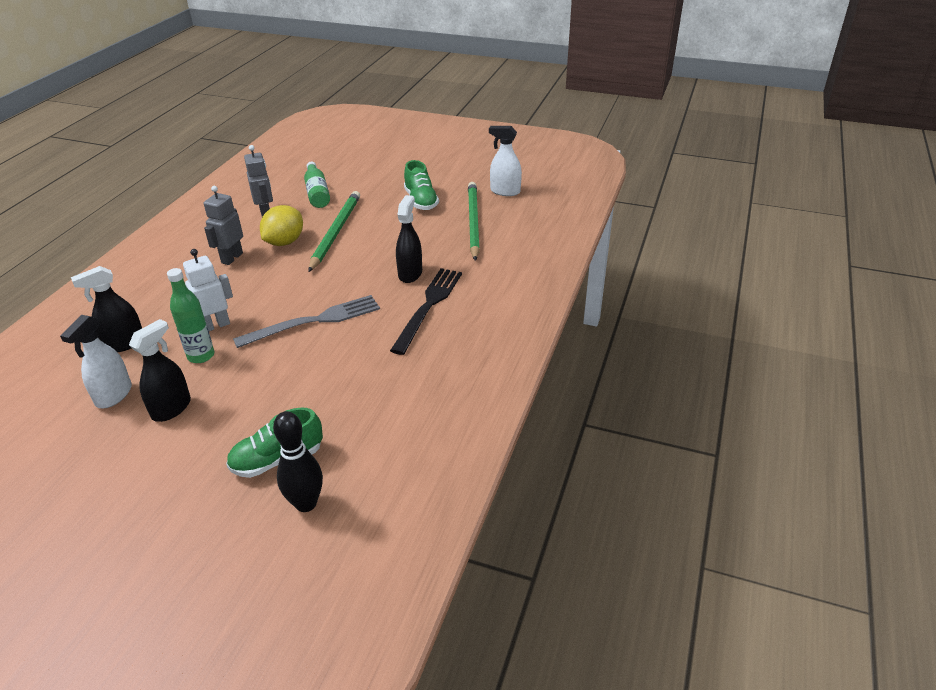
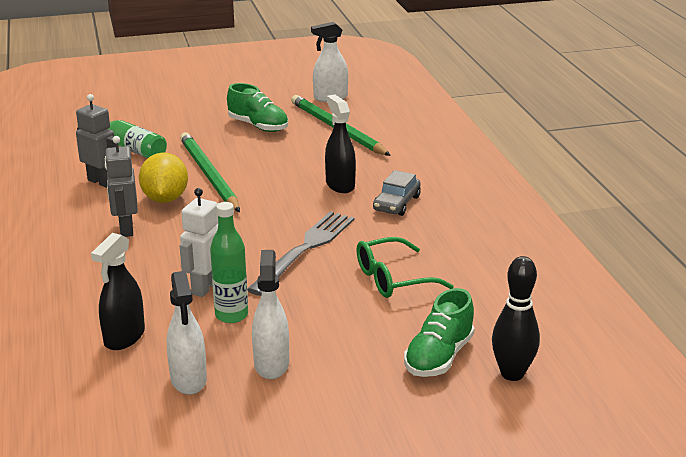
camera: 35 degrees left, 10 degrees down
black spray bottle [129,319,191,422] -> white spray bottle [252,250,289,379]
black fork [390,268,462,355] -> grey car [373,170,421,216]
none -> green glasses [356,237,454,298]

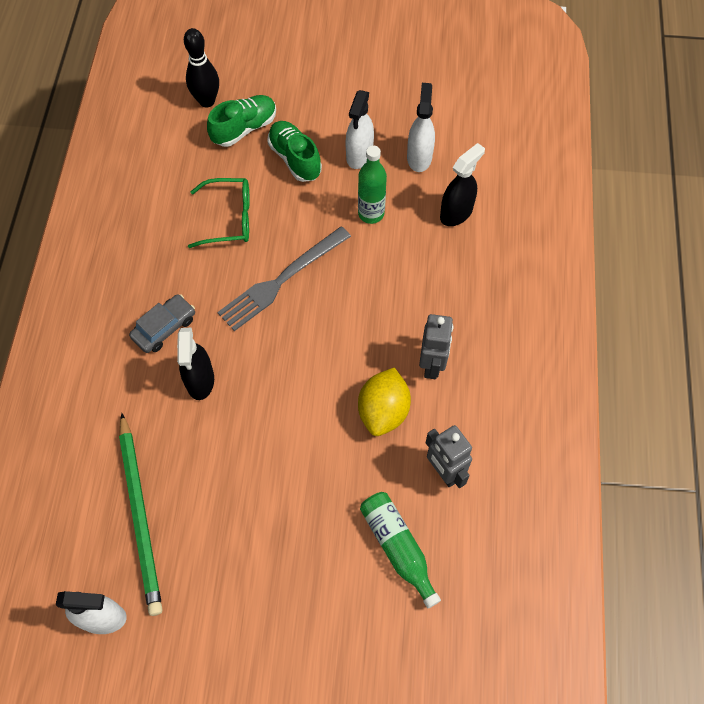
camera: 160 degrees left, 35 degrees up
green pencil [180,132,240,212] -> none
white robot [180,188,218,297] -> none
green shoe [227,83,288,132] -> green shoe moved to [267,121,322,182]

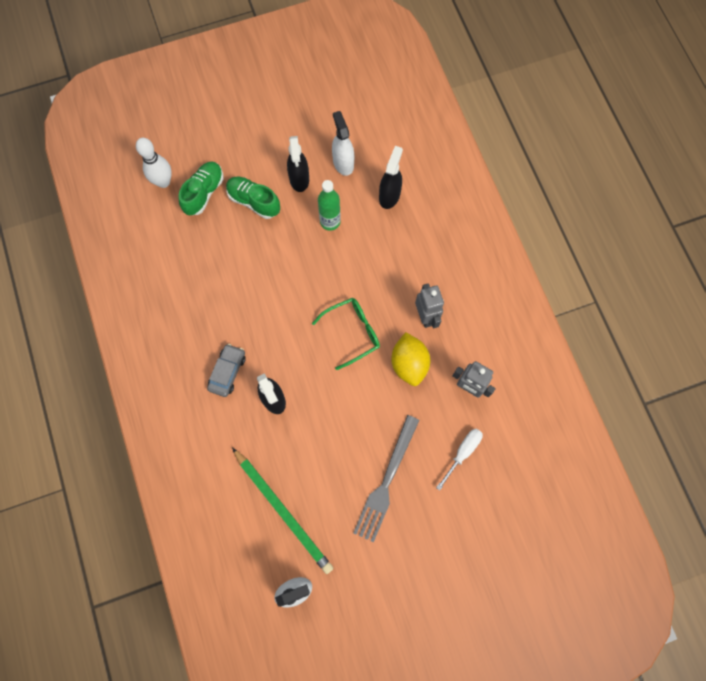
camera: 25 degrees left, 10 degrees up
black bowling pin [184,28,219,107] -> white bowling pin [136,138,172,188]
green glasses [188,178,250,248] -> green glasses moved to [312,298,380,370]
grey fork [217,226,351,331] -> grey fork moved to [353,415,419,542]
white spray bottle [345,90,374,169] -> black spray bottle [287,136,309,192]
green bottle [360,492,441,608] -> white screwdriver [436,429,483,491]

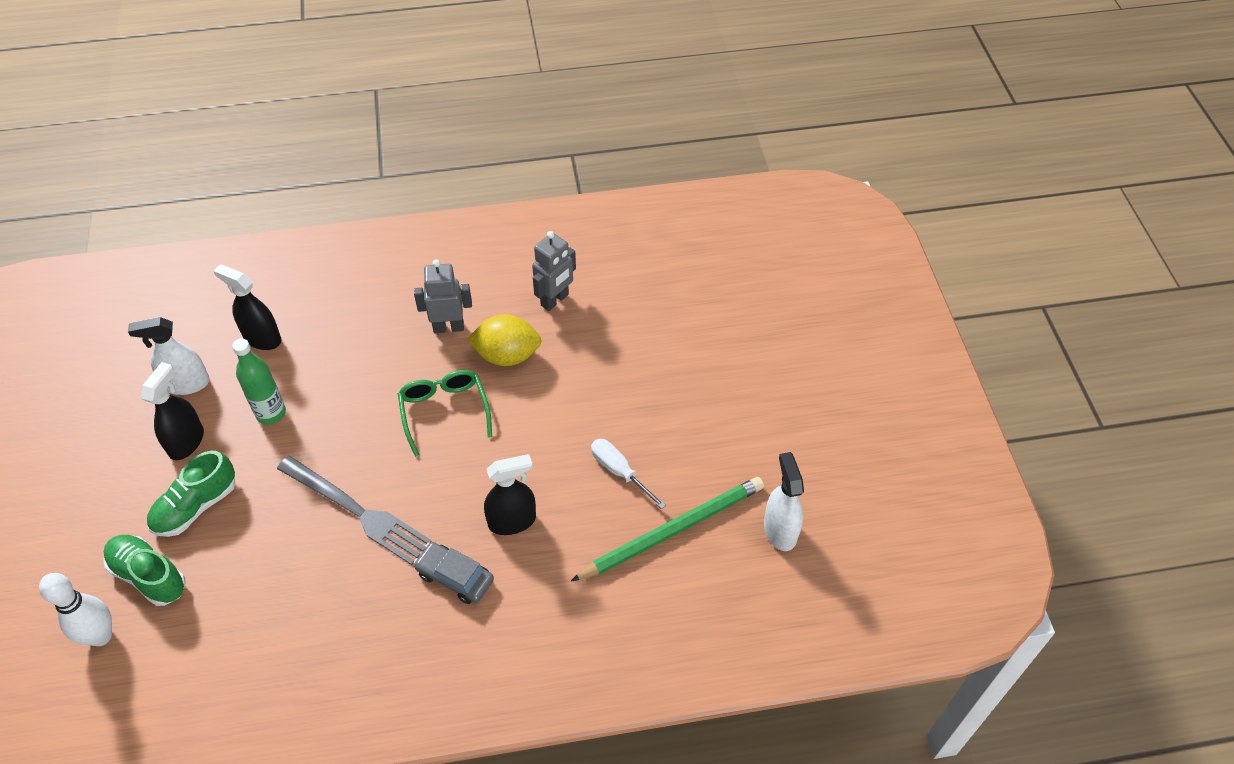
camera: 80 degrees left, 20 degrees down
black spray bottle [287,136,309,192] -> black spray bottle turned 75 degrees counterclockwise [141,362,204,460]
grey fork [353,415,419,542] -> grey fork moved to [277,456,432,565]
white screwdriver [436,429,483,491] -> white screwdriver moved to [591,439,666,509]

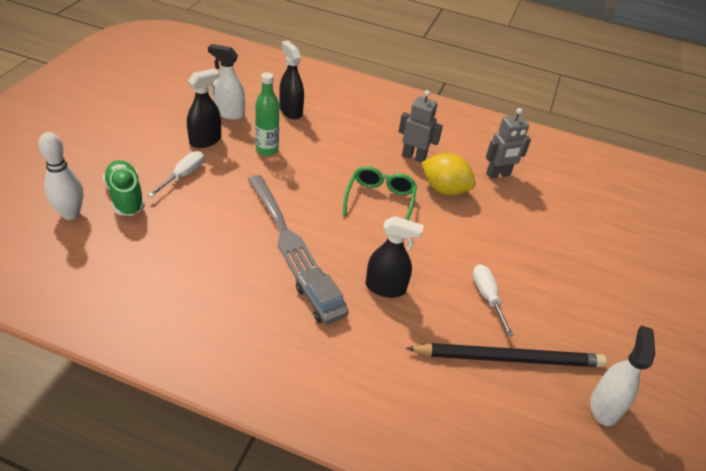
camera: 25 degrees right, 10 degrees down
green shoe [147,451,236,537] -> white screwdriver [148,151,204,197]
green pencil [571,477,764,581] -> black pencil [406,343,607,367]

